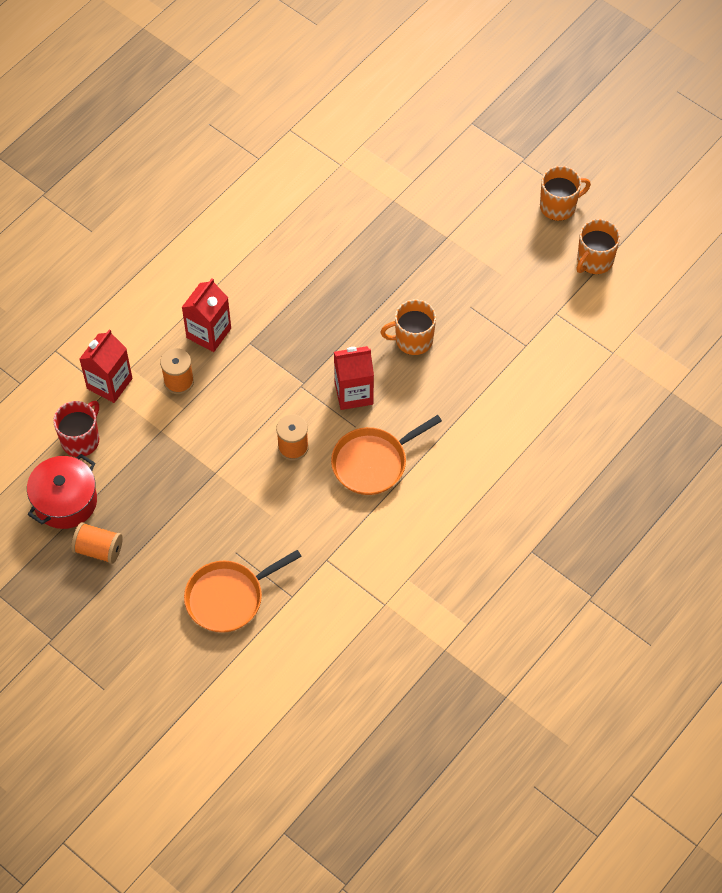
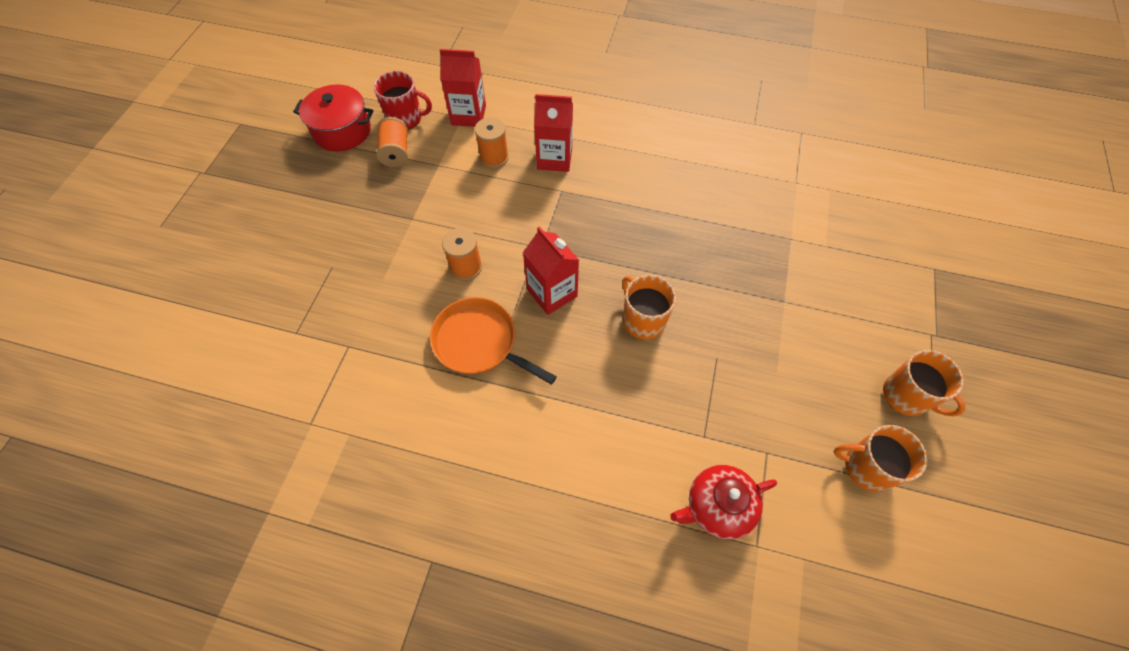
camera: 65 degrees right, 0 degrees up
orange spool [71,522,123,564] -> orange spool moved to [377,117,408,167]
orange pan [184,550,302,633] -> none
none -> red teapot [670,465,777,539]

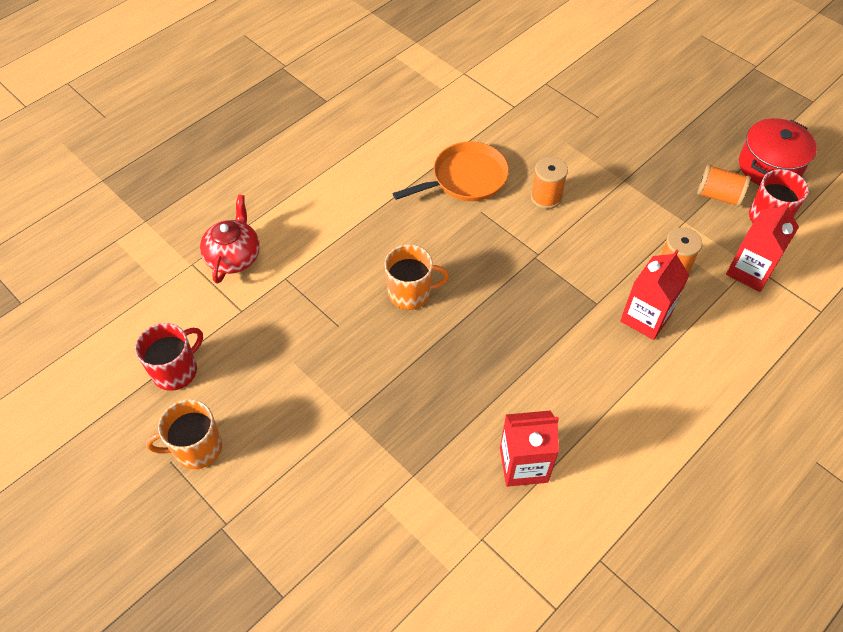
camera: 120 degrees right, 5 degrees down
red carton [523,226,579,315] -> red carton moved to [500,411,559,487]
orange mug [834,425,928,492] -> red mug [135,323,203,391]

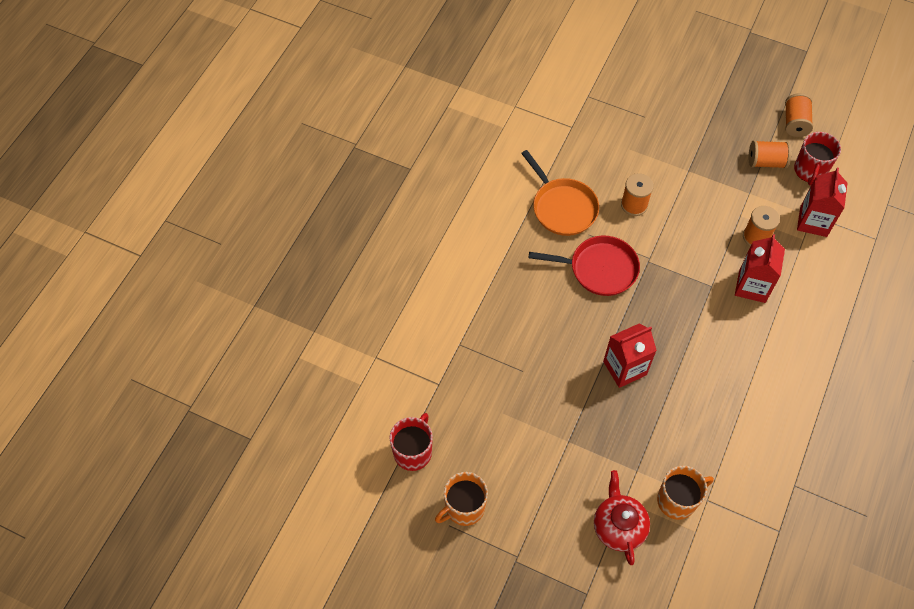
camera: 20 degrees left, 5 degrees up
red teapot [200,194,260,284] -> red teapot moved to [594,470,650,565]
orange mug [384,244,449,310] -> orange mug moved to [657,466,714,520]
orange pan [393,141,509,201] -> orange pan turned 105 degrees clockwise [521,150,599,236]
red carton [500,411,559,487] -> red carton moved to [603,323,657,388]
red pot [739,118,817,185] -> orange spool [785,93,813,137]
none -> red pan [529,236,640,296]

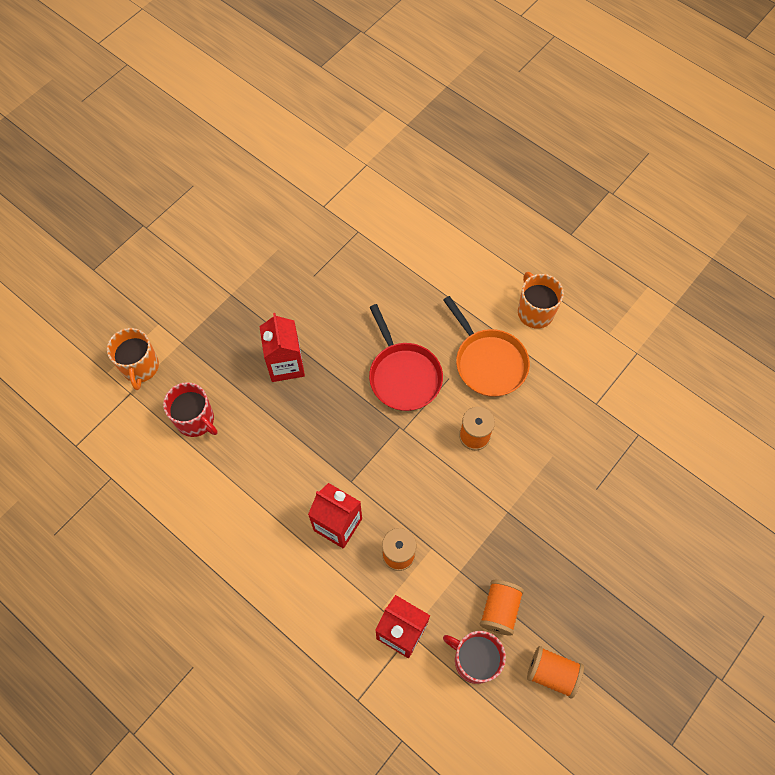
camera: 105 degrees right, 5 degrees up
red mug [390,413,433,471] -> red mug moved to [163,382,218,437]
orange mug [435,472,488,526] -> orange mug moved to [518,272,564,329]
orange pan [521,150,599,236] -> orange pan turned 105 degrees counterclockwise [443,296,530,397]
red pan [529,236,640,296] -> red pan turned 45 degrees counterclockwise [369,304,443,411]
red teapot [594,470,650,565] -> none

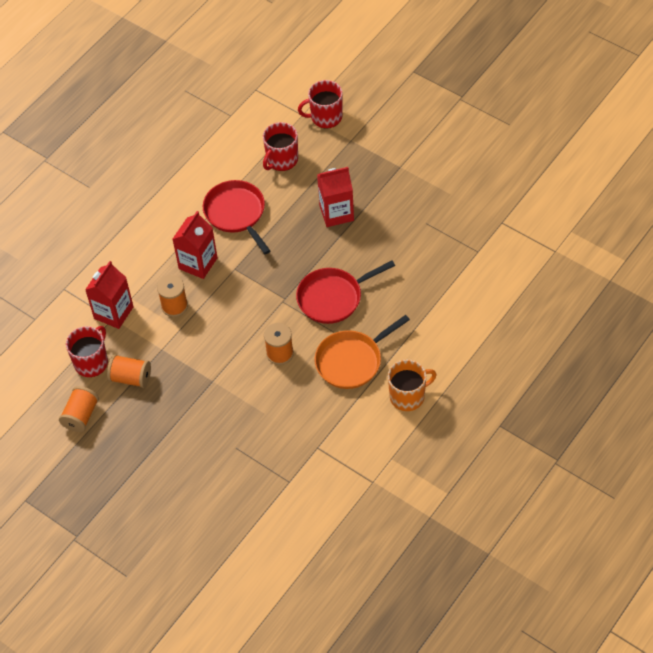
camera: 90 degrees right, 10 degrees down
orange mug [107,328,159,390] -> red mug [298,80,343,129]
none -> red pan [203,180,270,254]

